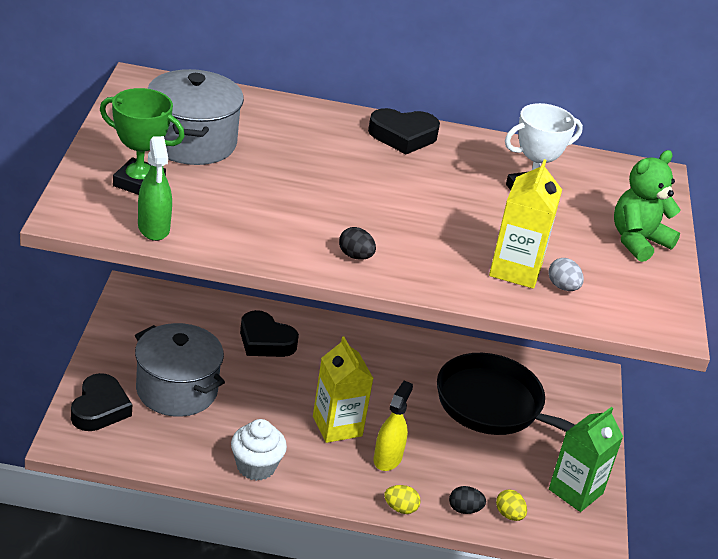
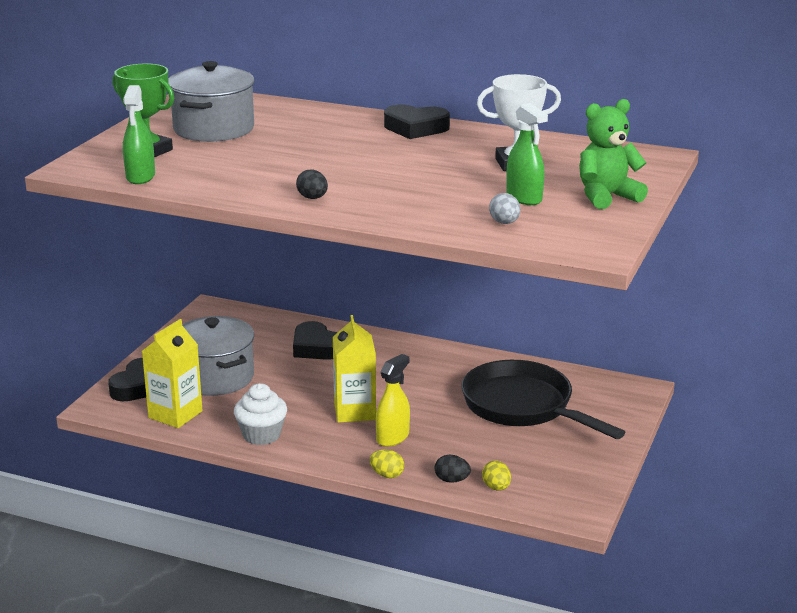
camera: 20 degrees right, 10 degrees down
yellow carton [489,159,562,289] -> yellow carton moved to [142,319,203,428]
green carton [549,407,623,512] -> none
none -> green spray bottle [506,103,548,205]

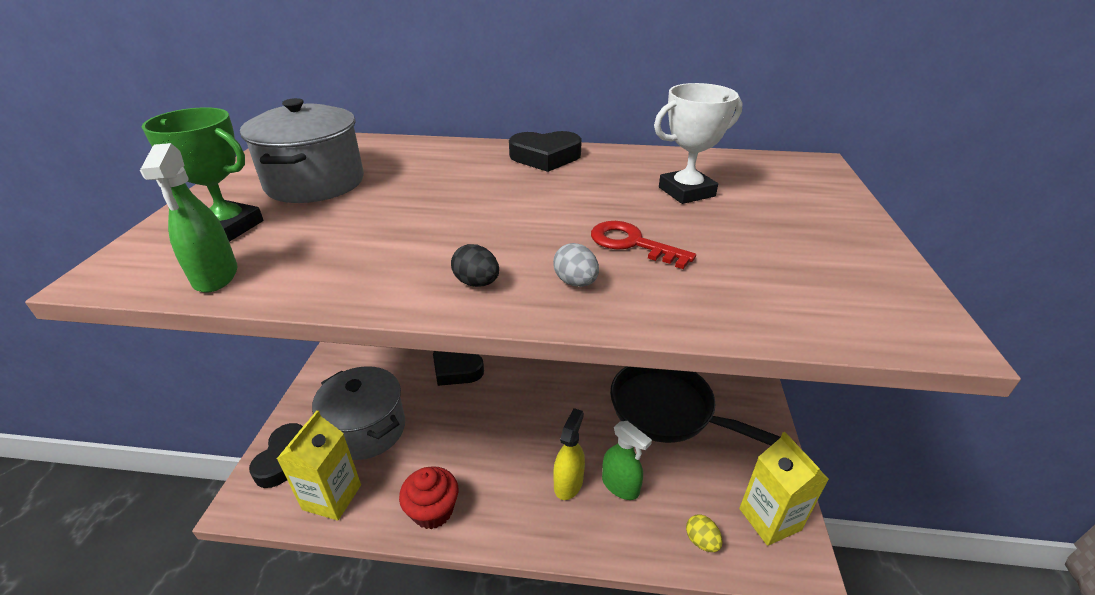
camera: 15 degrees left, 10 degrees up
white cupcake [234,383,287,445] -> red cupcake [399,466,458,529]
yellow carton [333,315,376,423] -> yellow carton moved to [739,432,829,546]
yellow egg [370,449,404,478] -> none
black egg [435,455,471,483] -> none
grey egg [489,193,520,224] -> grey egg moved to [553,243,599,287]
green spray bottle [506,103,548,205] -> green spray bottle moved to [602,421,652,500]
green teddy bear [579,99,648,209] -> none
none -> red key [591,221,696,269]

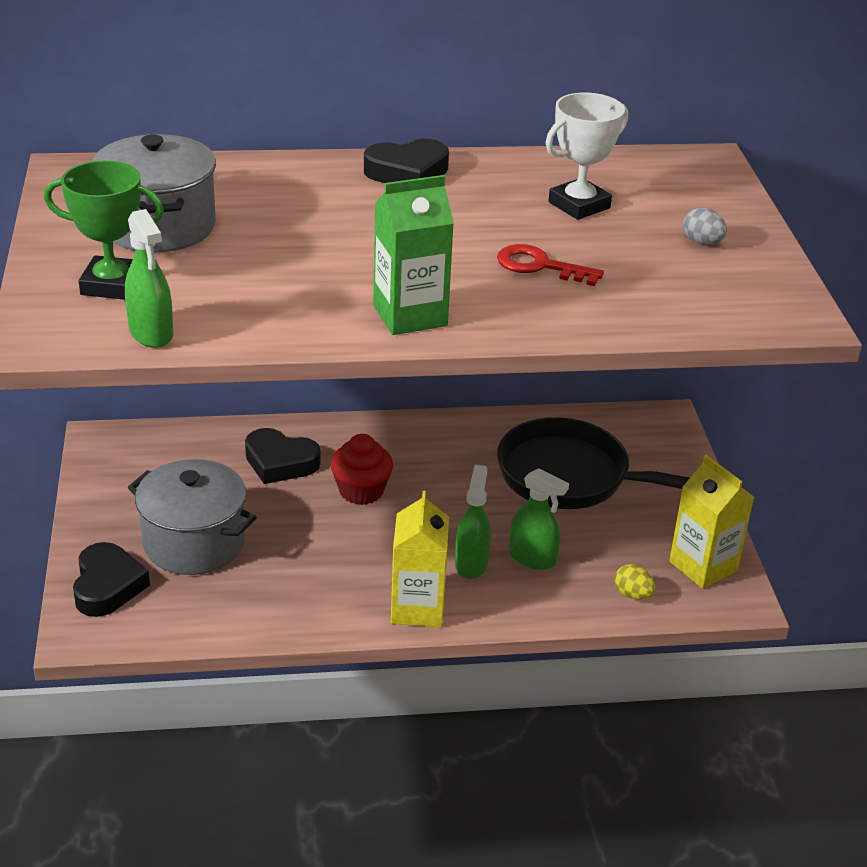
camera: 15 degrees left, 0 degrees up
yellow carton [277,410,361,521] -> yellow carton moved to [391,491,449,627]
red cupcake [399,466,458,529] -> red cupcake moved to [330,434,393,505]
black egg [451,244,499,287] -> green carton [373,175,454,335]
grey egg [553,243,599,287] -> grey egg moved to [683,207,727,244]
yellow spray bottle [553,408,585,500] -> green spray bottle [455,465,491,579]

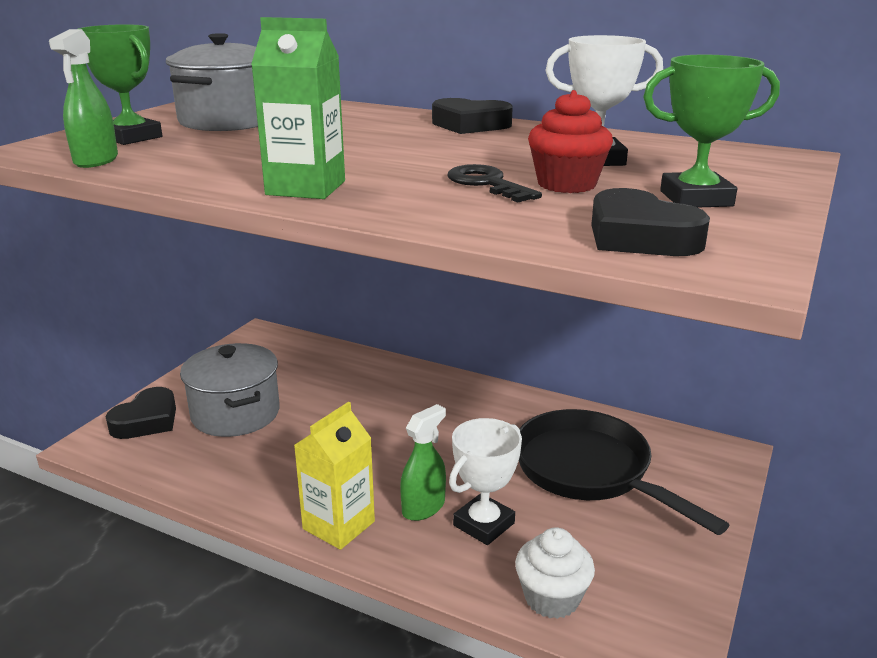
camera: 35 degrees right, 10 degrees down
black heart [245,428,321,484] -> black heart moved to [591,188,710,256]
red cupcake [330,434,393,505] -> red cupcake moved to [528,90,613,193]
red key [497,244,604,286] -> black key [448,164,542,203]
green spray bottle [509,468,569,570] -> white trophy [449,418,522,545]
yellow egg [615,564,655,600] -> white cupcake [515,527,595,619]
yellow carton [669,455,754,589] -> none
grey egg [683,207,727,244] -> green trophy [643,55,780,208]

